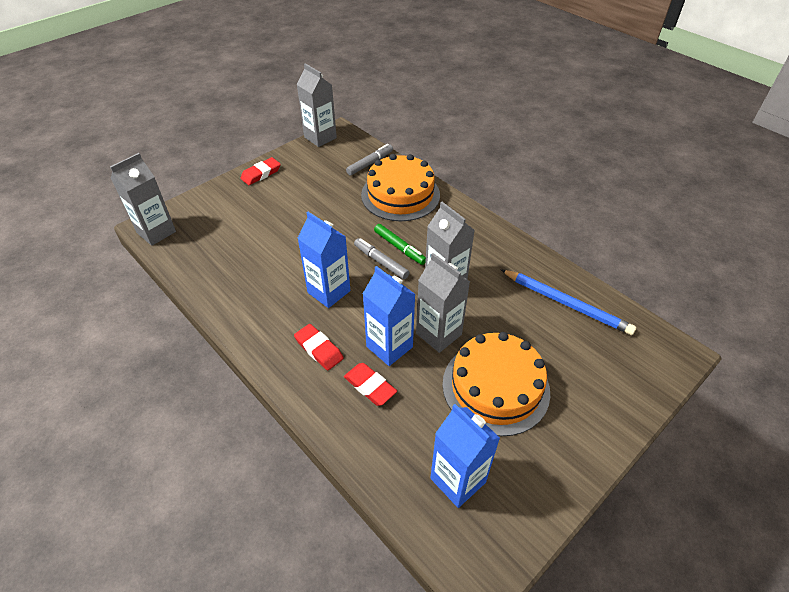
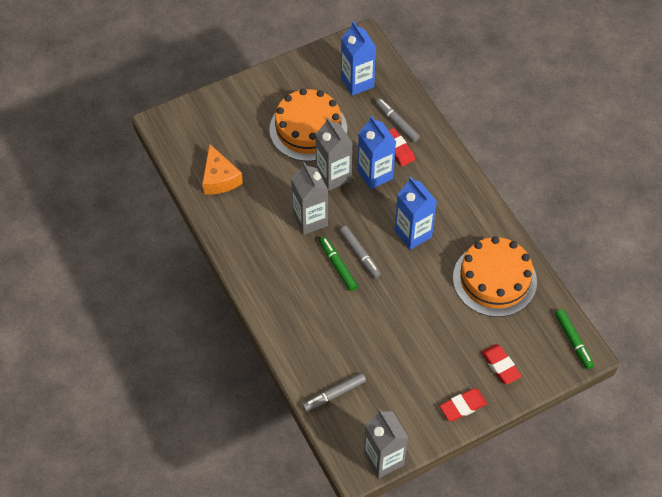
camera: 165 degrees left, 10 degrees up
grey carton [110,153,176,246] -> green marker [555,309,594,369]
red eraser [294,324,344,371] -> red eraser moved to [481,344,521,385]
orange cake [361,154,440,221] -> orange cake moved to [453,236,537,317]
blue pencil [500,269,636,335] -> orange cheese [202,144,243,195]
none -> grey marker [376,98,420,142]

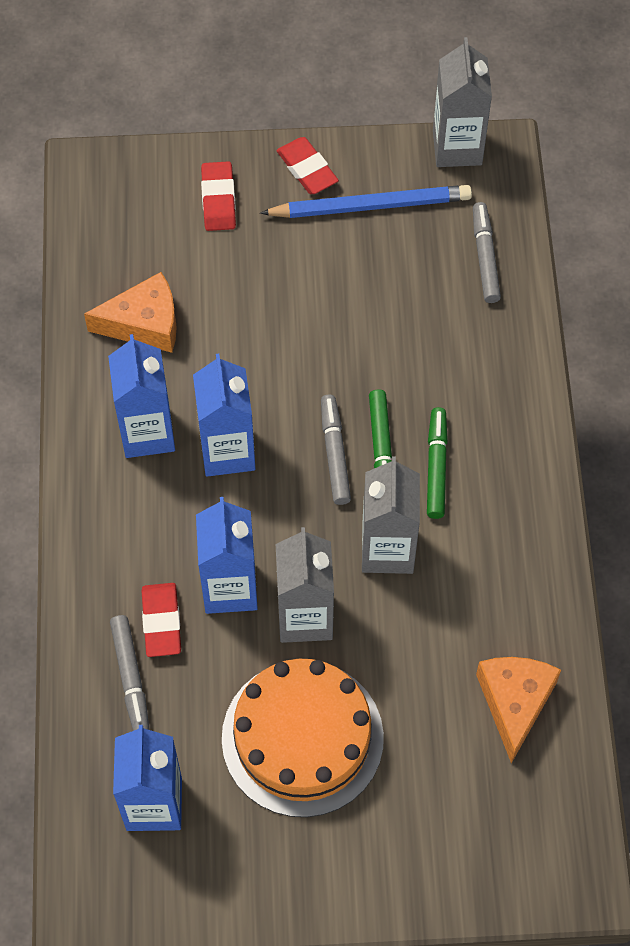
camera: 155 degrees left, 5 degrees up
grey marker [302,373,366,412] -> grey marker turned 90 degrees counterclockwise [473,202,501,303]
red eraser [440,389,487,421] -> red eraser turned 60 degrees clockwise [276,137,339,194]
orange cake [453,236,537,317] -> orange cheese [84,272,177,353]
green marker [555,309,594,369] -> green marker moved to [427,407,448,519]
none -> blue carton [108,334,175,458]
none -> blue pencil [260,185,472,218]

